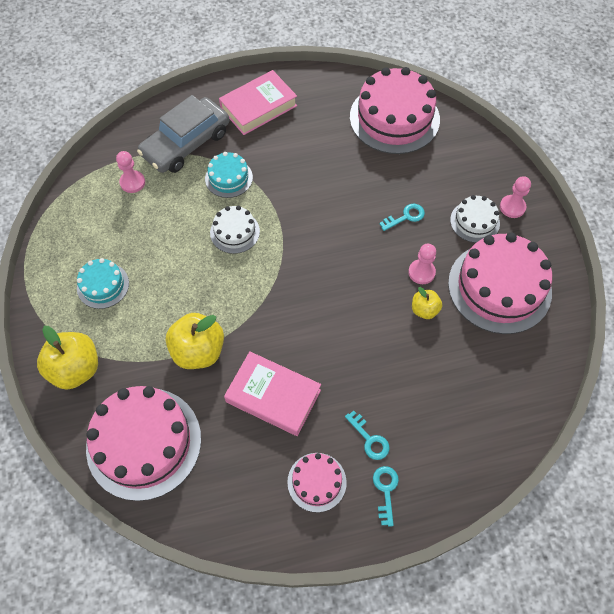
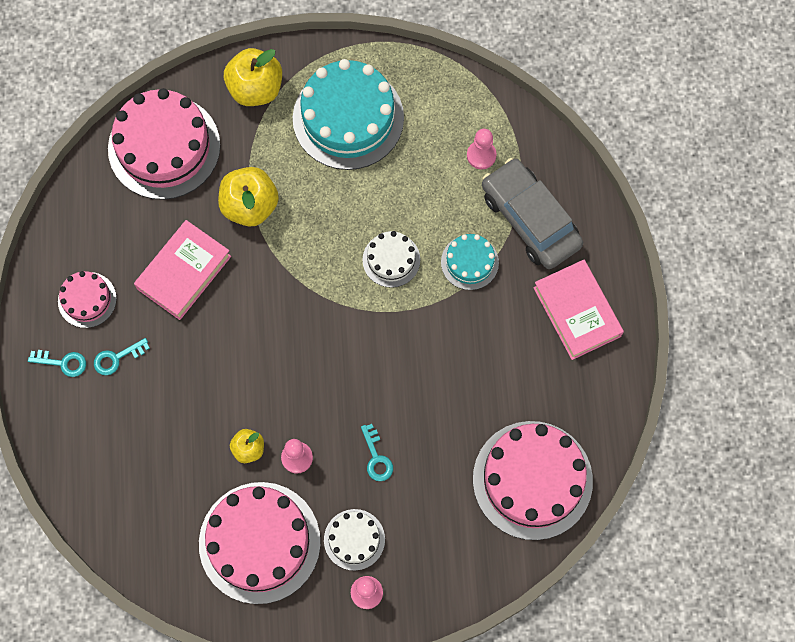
camera: 100 degrees right, 10 degrees up
turquoise cake [77,258,129,309] -> turquoise cake [293,59,404,170], size x1.98

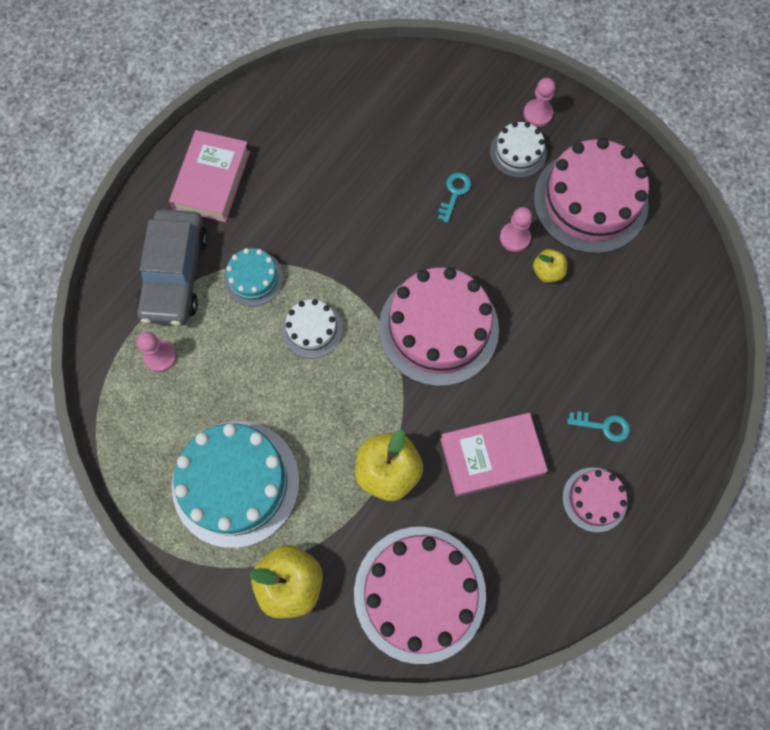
camera: 140 degrees left, 0 degrees up
turquoise key [28,350,86,377] -> none
pink cake [473,421,593,540] -> pink cake moved to [379,267,499,386]

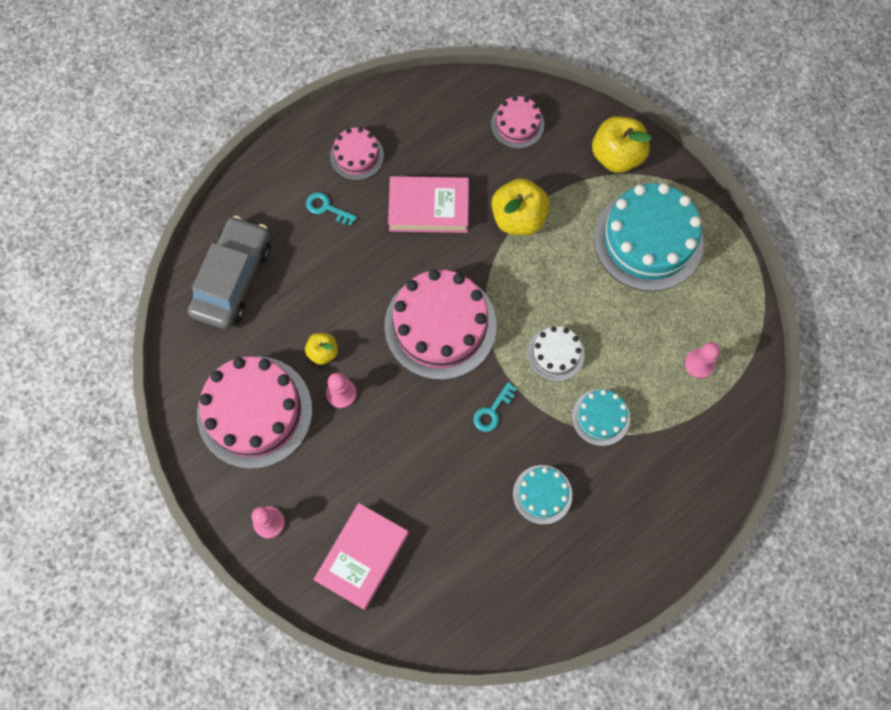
camera: 165 degrees left, 0 degrees up
grey car [137,209,208,326] -> grey car moved to [188,216,271,329]
pink book [169,130,250,222] -> pink book moved to [313,503,409,610]
pink cake [354,527,486,664] -> pink cake [491,96,544,149], size x0.50
turquoise key [438,172,471,223] -> turquoise key moved to [473,382,517,432]
white cake [490,122,547,178] -> none
none -> turquoise cake [513,465,572,525]

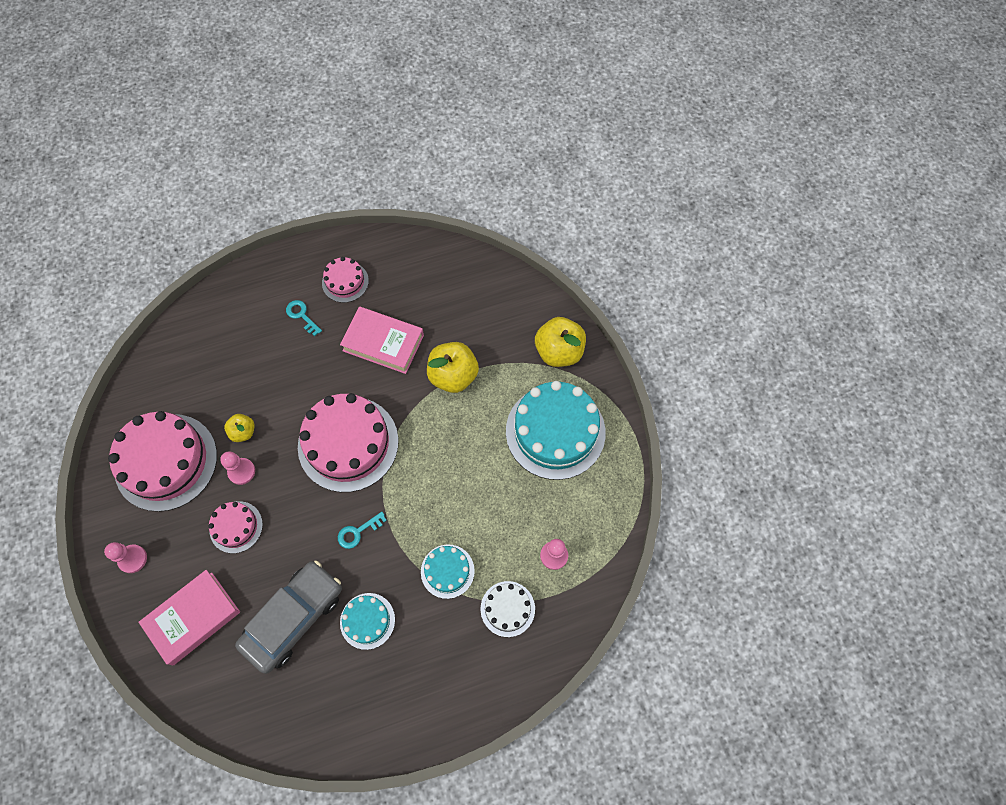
camera: 20 degrees right, 5 degrees down
grey car [188,216,271,329] -> grey car moved to [235,560,342,674]
pink cake [491,96,544,149] -> pink cake moved to [208,501,263,553]
white cake [527,326,585,382] -> white cake moved to [481,581,535,637]

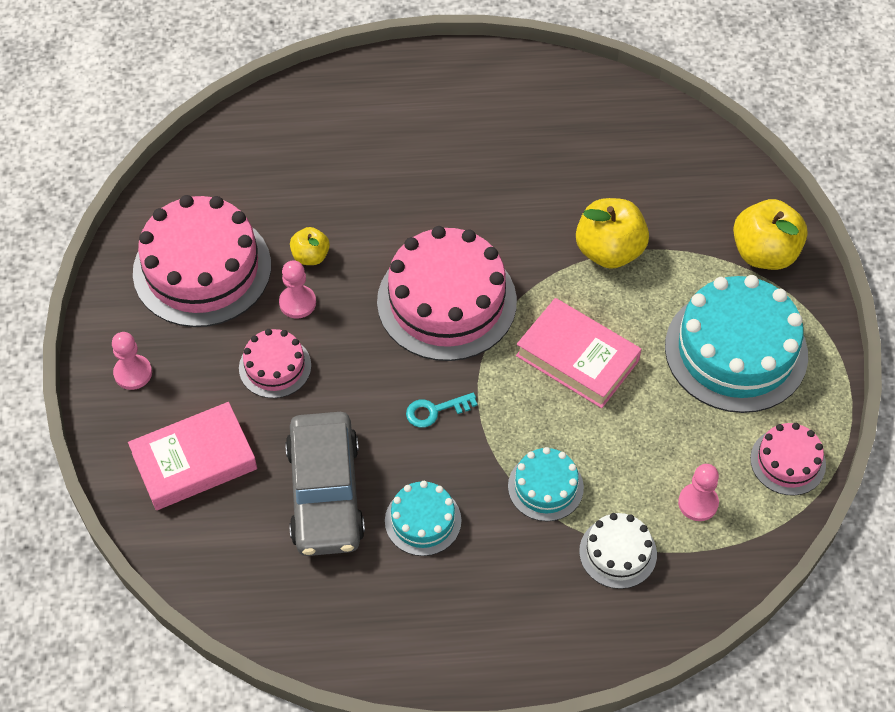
camera: 15 degrees right, 10 degrees down
grey car [235,560,342,674] -> grey car turned 120 degrees clockwise [285,412,365,556]
turquoise key [286,300,322,336] -> none
pink cake [322,257,369,303] -> pink cake moved to [750,423,826,496]
pink book [340,306,424,374] -> pink book moved to [516,298,641,408]

